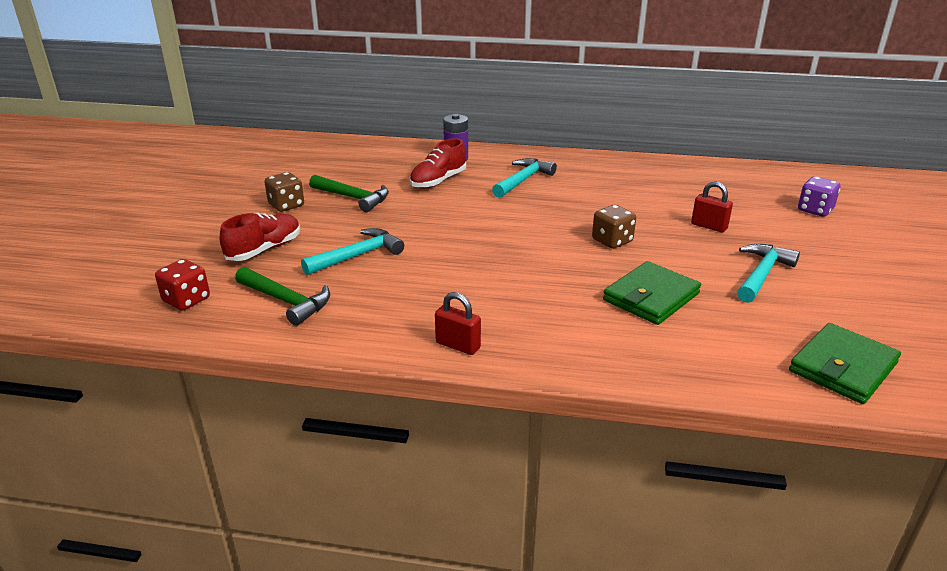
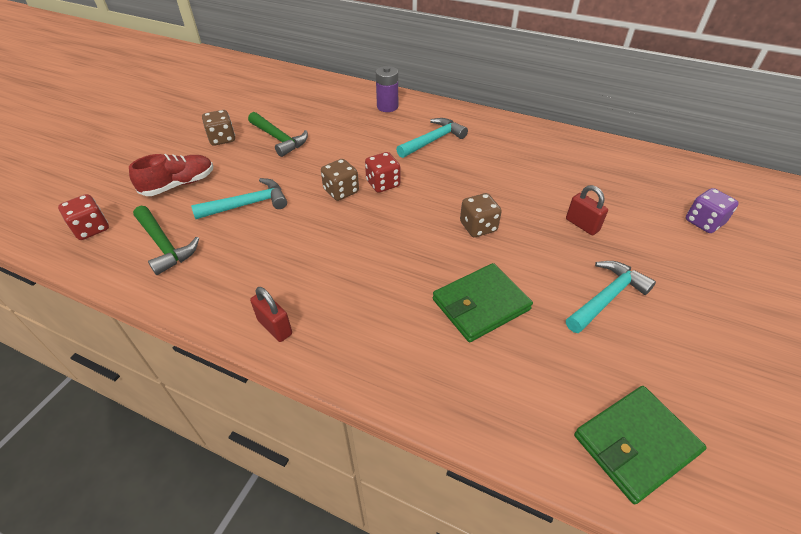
camera: 15 degrees right, 15 degrees up
red shoe [410,138,466,189] -> none
none -> brown dice [321,159,359,201]
none -> red dice [365,152,400,193]

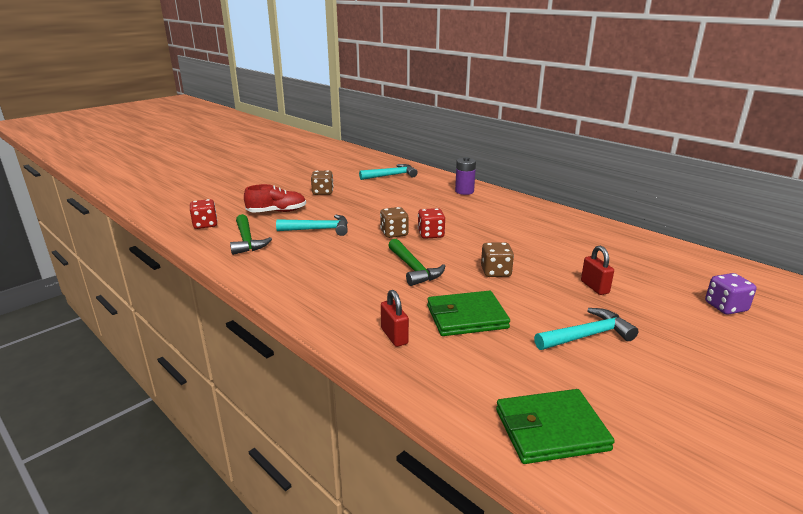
camera: 20 degrees right, 20 degrees down
green hammer [248,112,308,157] -> green hammer moved to [388,239,445,286]
red padlock [250,287,292,342] -> red padlock moved to [381,290,409,347]
turquoise hammer [396,118,468,158] -> turquoise hammer moved to [359,164,418,180]

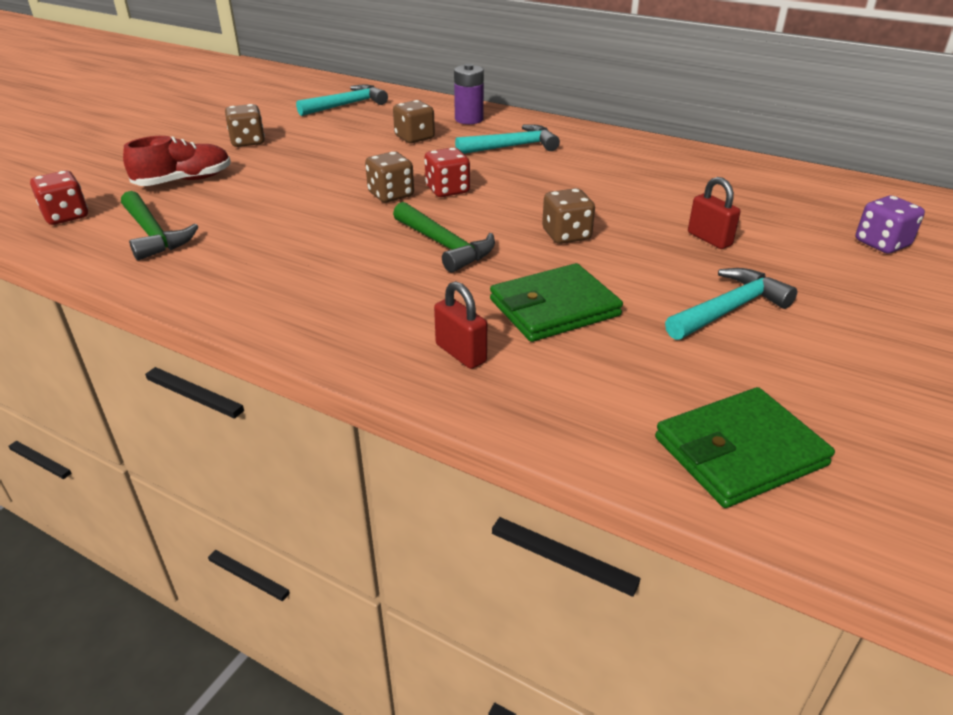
camera: 15 degrees left, 10 degrees up
turquoise hammer [276,215,348,236] -> turquoise hammer moved to [455,125,560,154]
none -> brown dice [393,100,435,143]

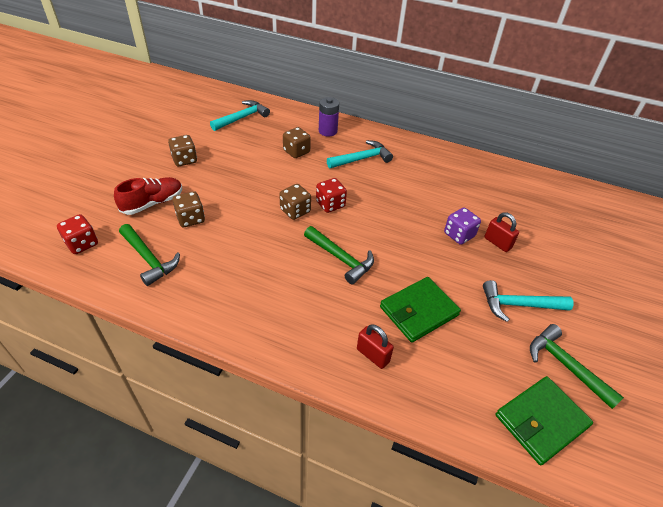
camera: 10 degrees left, 10 degrees up
brown dice [542,188,595,244] -> brown dice moved to [172,191,205,227]
turquoise hammer [665,268,797,340] -> turquoise hammer turned 135 degrees counterclockwise [483,280,573,322]
purple dice [856,195,925,253] -> purple dice moved to [444,207,481,245]
none -> green hammer [530,324,624,409]

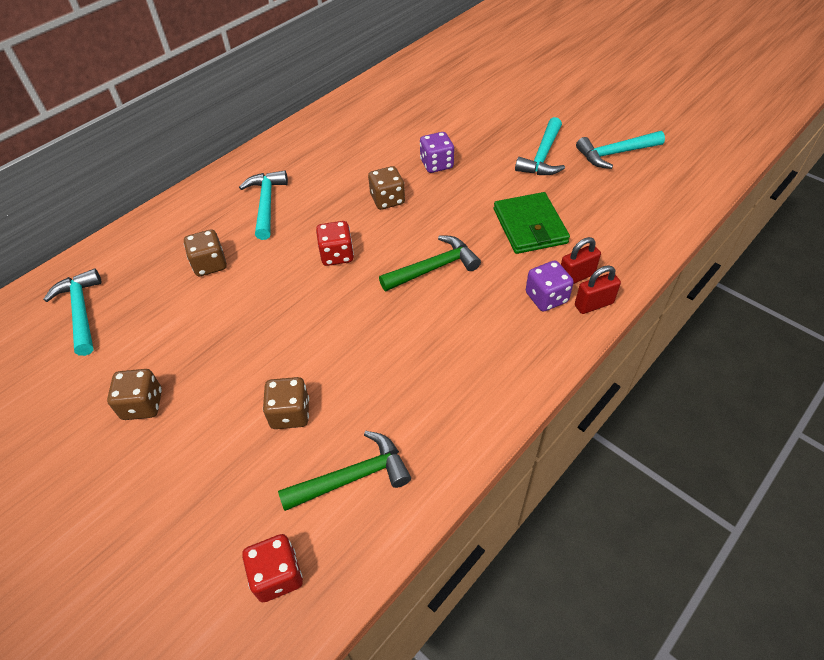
camera: 65 degrees left, 5 degrees up
red shoe [114,177,182,215] -> none
brown dice [279,184,311,220] -> brown dice moved to [368,166,405,210]
purple battery [319,97,339,137] -> none
red padlock [485,212,519,252] -> red padlock moved to [575,265,621,314]
green wallet [496,376,593,465] -> none
green hammer [530,324,624,409] -> turquoise hammer [576,131,665,169]
none -> purple dice [526,260,574,312]

